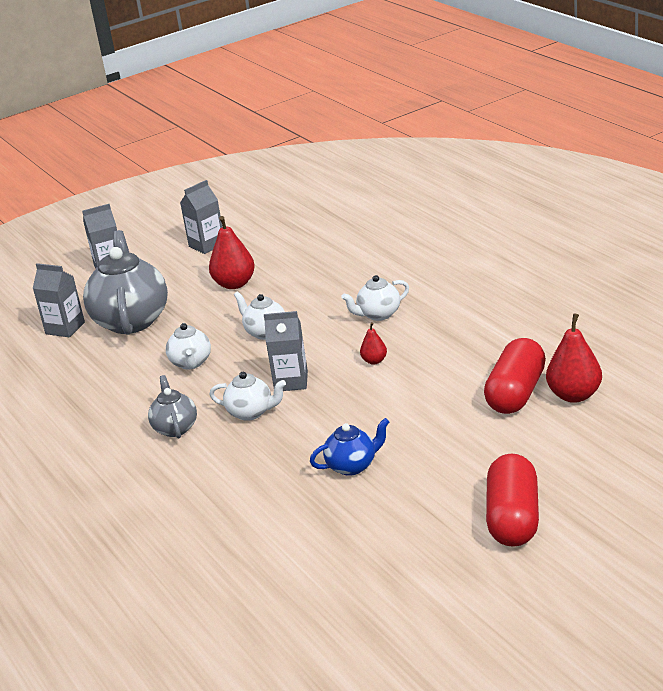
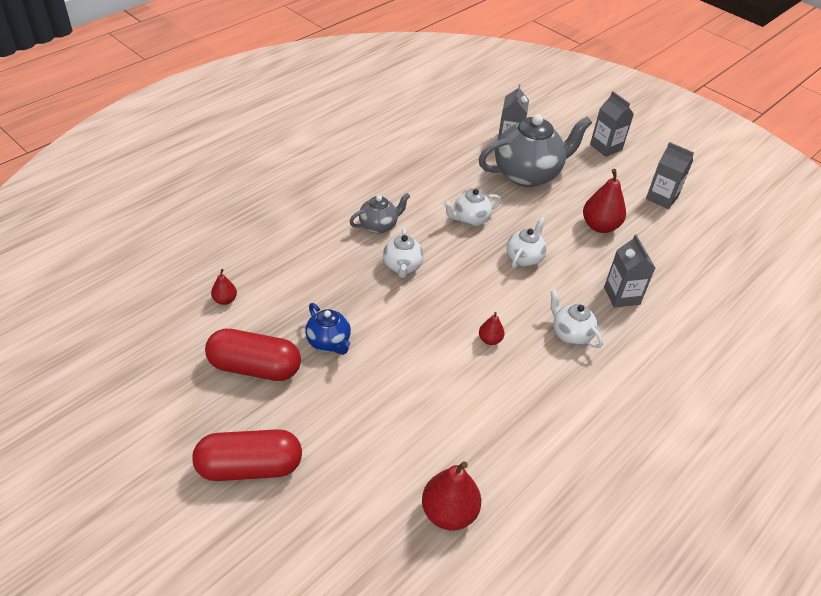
camera: 70 degrees right, 15 degrees up
grey carton [264,311,308,391] -> grey carton moved to [604,234,655,308]
red capsule [484,338,546,414] -> red capsule moved to [205,329,301,381]
none -> red pear [211,269,237,305]

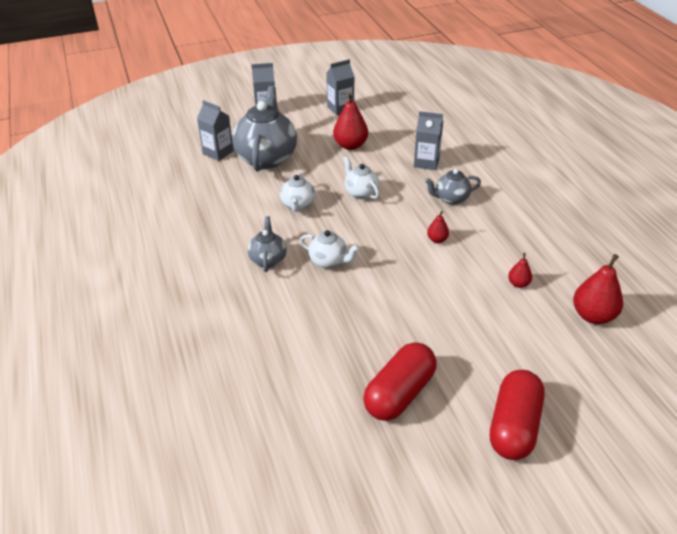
camera: 60 degrees left, 5 degrees down
red pear [211,269,237,305] -> red pear moved to [508,253,532,288]
blue teapot [305,303,351,355] -> none
white teapot [550,289,603,348] -> grey teapot [425,169,481,205]

